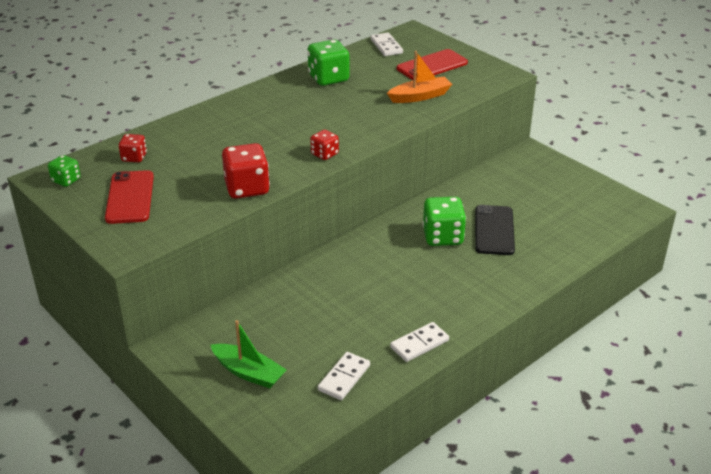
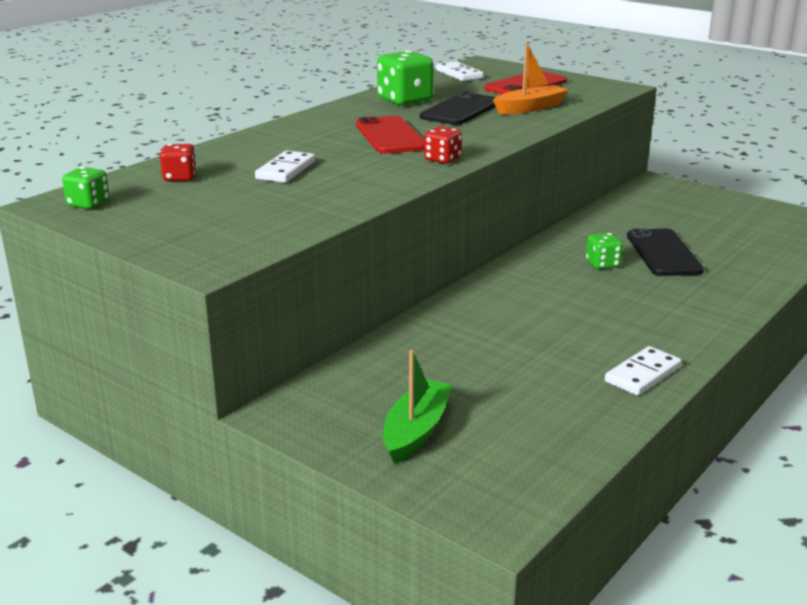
camera: 10 degrees left, 10 degrees down
red phone [105,170,154,224] -> red phone moved to [356,116,424,154]
green boat [211,320,287,389] -> green boat turned 90 degrees counterclockwise [383,350,452,464]
red dice [222,143,270,199] -> none
white domino [318,352,370,400] -> white domino moved to [255,151,315,183]
green dice [423,197,466,246] -> green dice [586,233,623,269], size x0.56
none -> black phone [420,91,495,125]

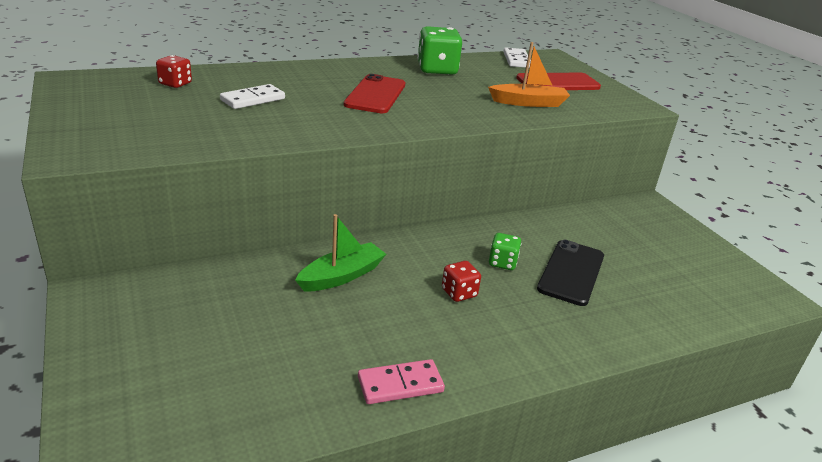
camera: 25 degrees right, 5 degrees up
green dice [62,167,110,209] -> none
green boat [383,350,452,464] -> green boat moved to [295,214,386,291]
black phone [420,91,495,125] -> none
red dice [424,126,462,164] -> red dice moved to [442,261,481,302]
white domino [605,346,681,395] -> pink domino [358,359,445,404]

